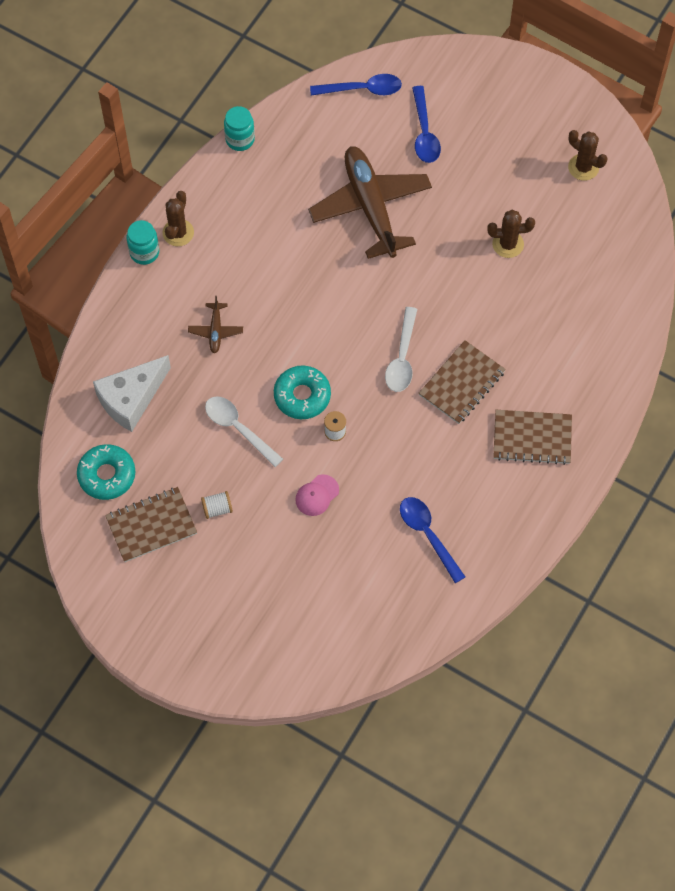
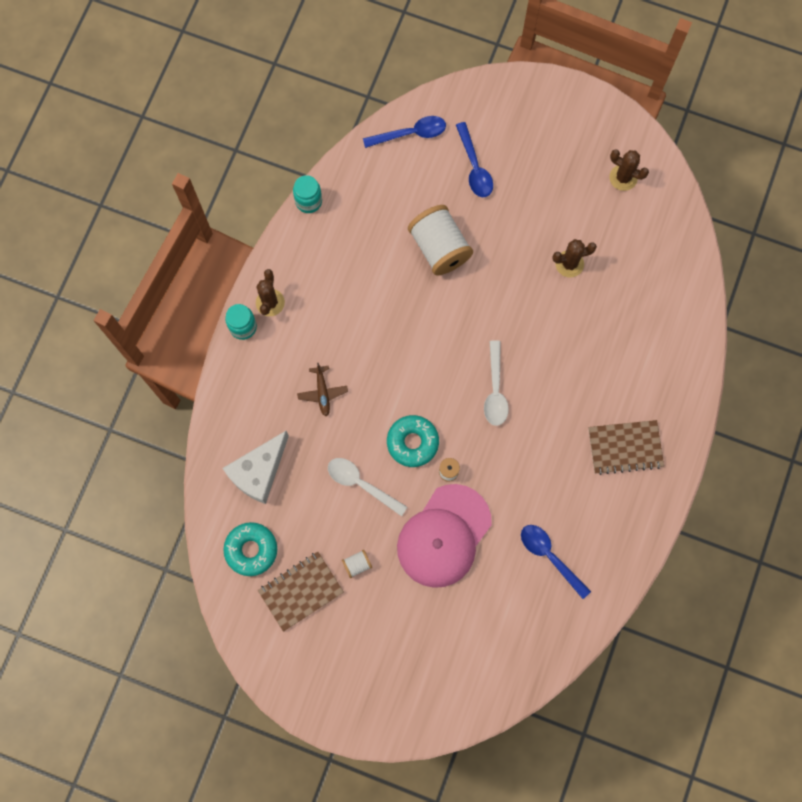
camera: 10 degrees left, 10 degrees up
pink cap [295,474,339,516] -> pink cap [397,484,492,588], size x2.49
brown plane [308,146,432,259] -> white spool [408,205,473,275]
brown notebook [419,340,506,424] -> none

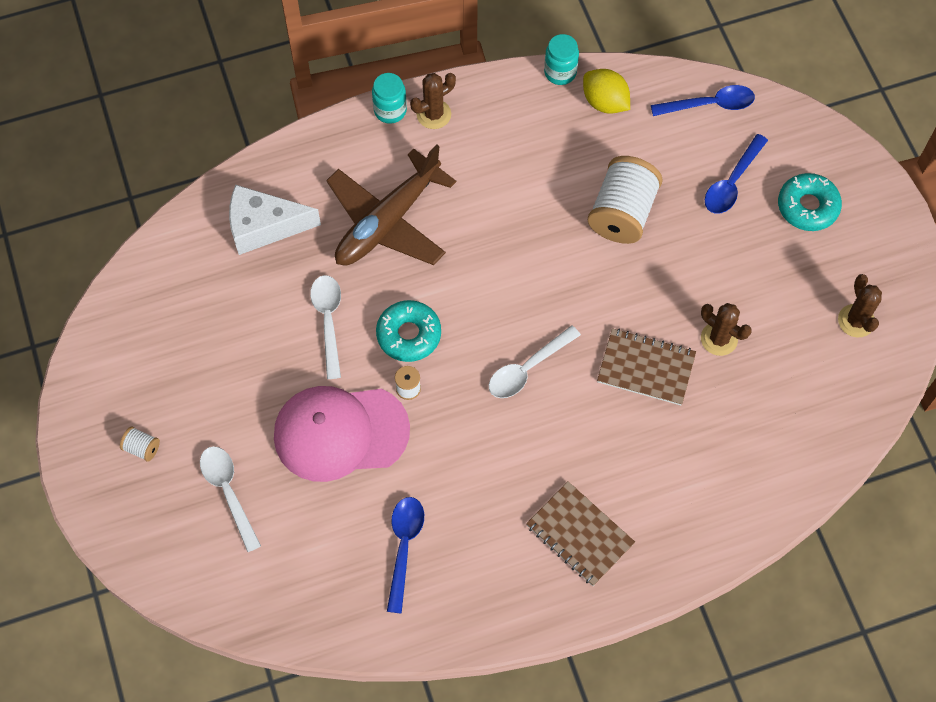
camera: 50 degrees right, 10 degrees down
turquoise donut [223,522,277,576] -> turquoise donut moved to [778,173,842,231]
brown notebook [258,552,344,632] -> brown notebook moved to [597,328,696,405]
brown plane [297,362,348,416] -> brown plane [326,145,456,265], size x2.34
white spool [342,550,372,578] -> white spool moved to [120,427,160,462]
blue spoon [363,116,446,148] -> blue spoon turned 45 degrees counterclockwise [651,85,755,116]
none -> white spoon [200,446,261,552]
none -> yellow lemon [583,69,630,114]

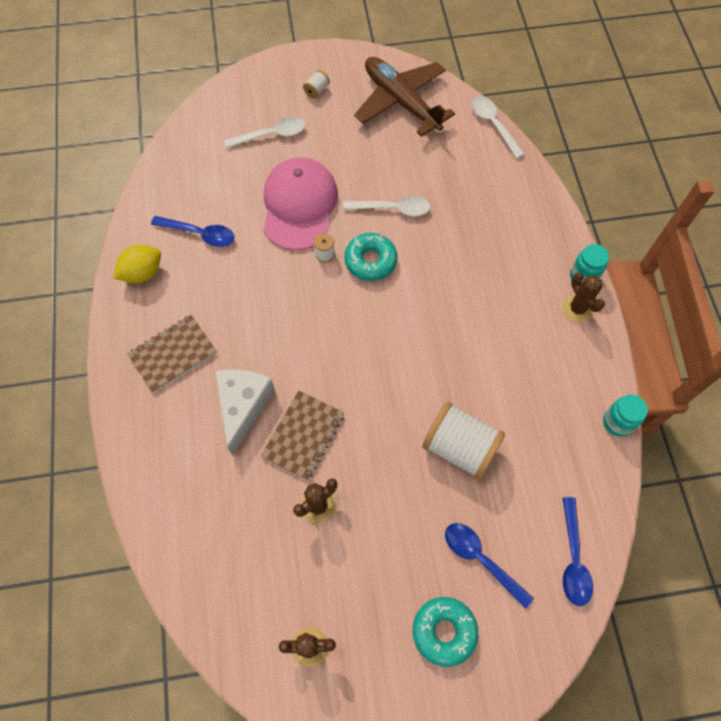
camera: 100 degrees right, 0 degrees up
white cheese [229,185,321,255] -> white cheese moved to [215,369,275,456]
brown plane [326,145,456,265] -> brown plane moved to [354,57,455,137]
white spoon [489,325,581,398] -> white spoon moved to [471,96,525,159]
yellow lemon [583,69,630,114] -> yellow lemon moved to [113,245,161,283]

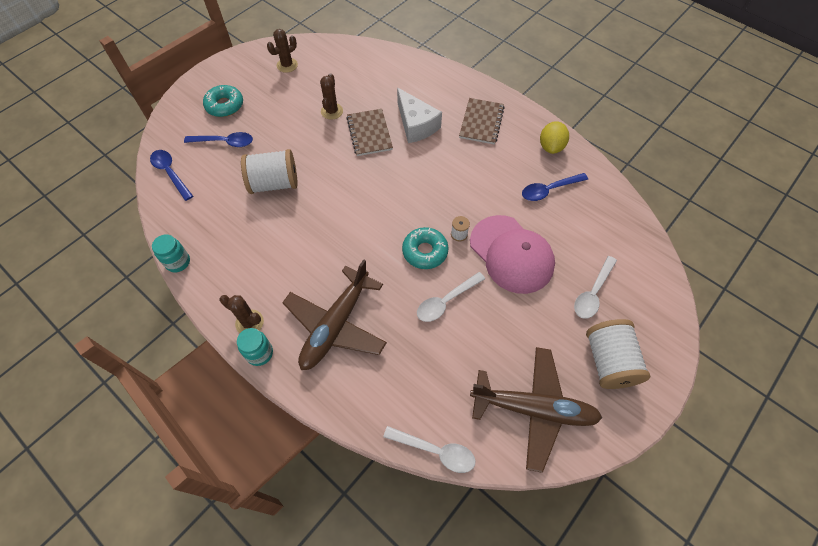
camera: 140 degrees right, 5 degrees down
white spool [303,70,330,99] -> white spool [586,319,650,389], size x2.35
none -> brown plane [282,259,387,370]

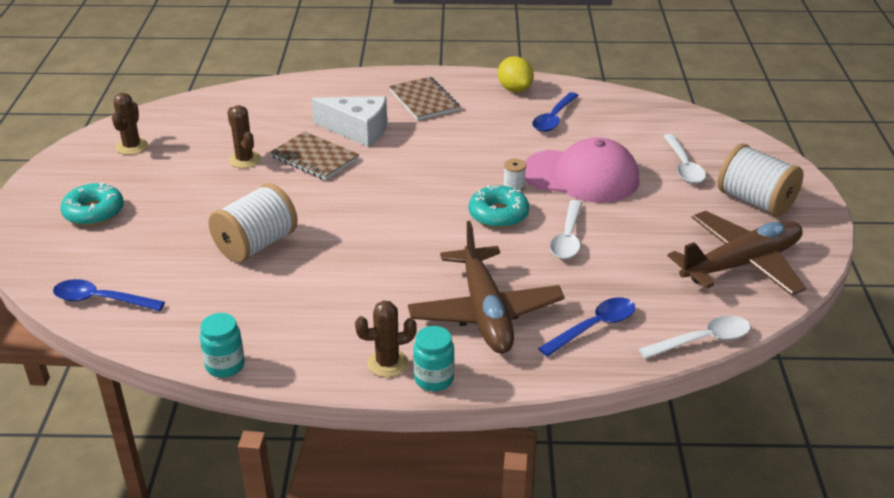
camera: 40 degrees left, 25 degrees down
blue spoon [184,132,253,147] -> blue spoon moved to [538,297,635,357]

